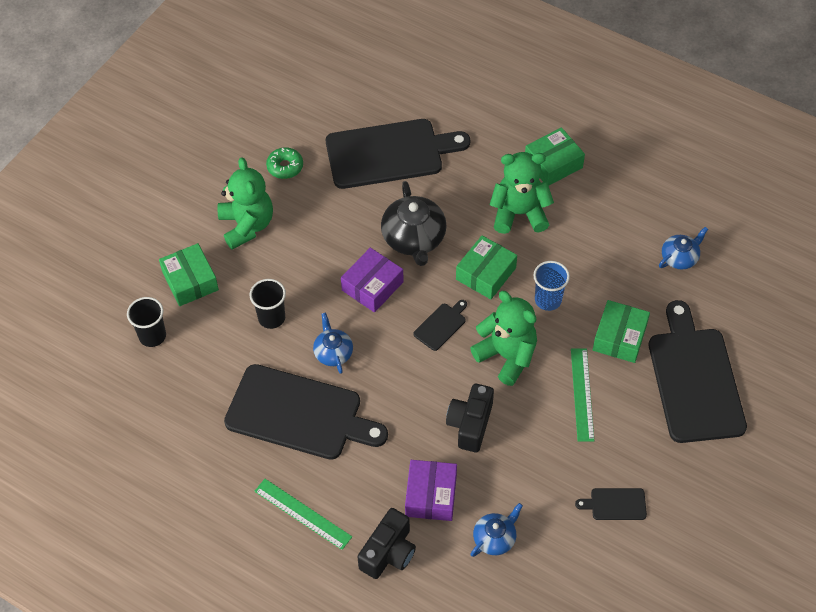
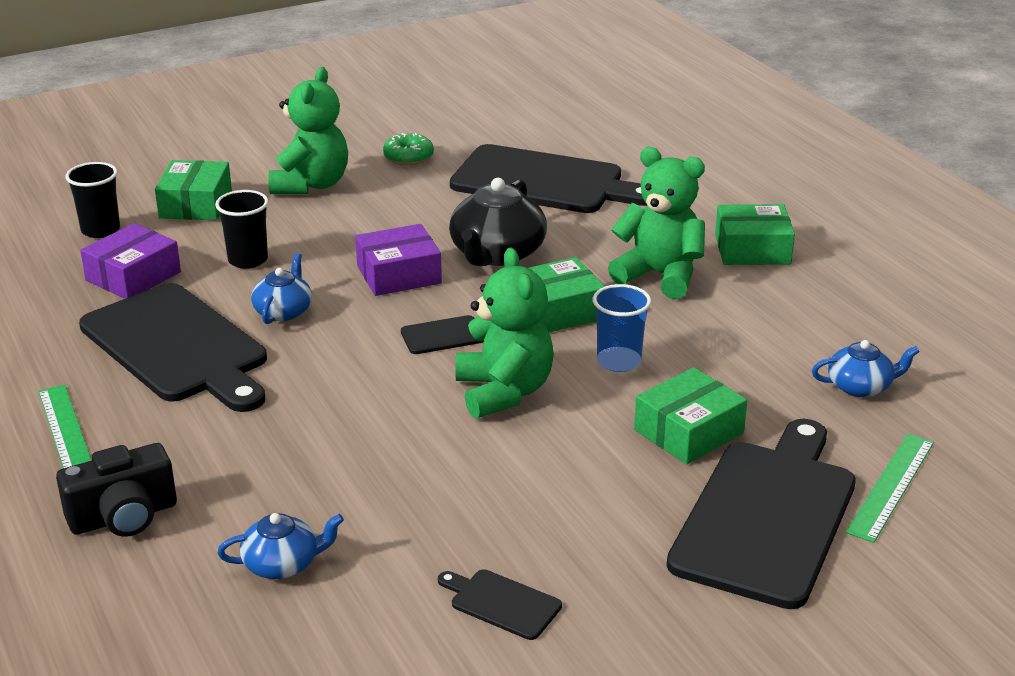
camera: 30 degrees right, 25 degrees down
purple box [405,460,457,521] -> purple box moved to [80,223,181,299]
black camera [446,384,494,452] -> none
green ruler [571,348,594,442] -> green ruler moved to [845,434,934,543]

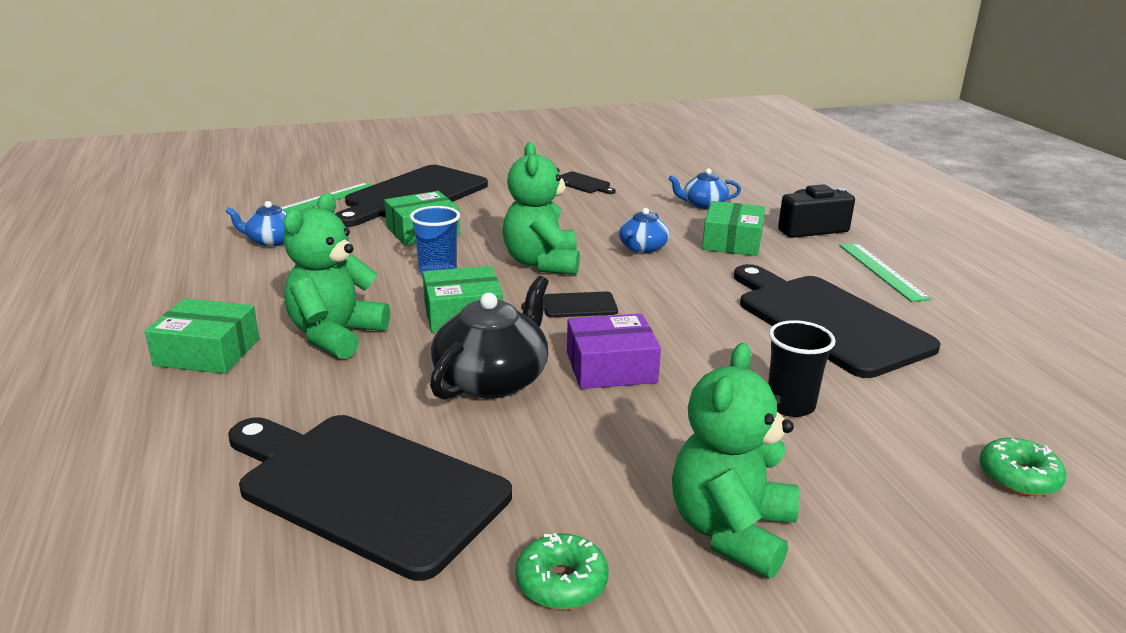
camera: 170 degrees left, 5 degrees down
black cup [65,162,120,238] -> green donut [979,438,1066,496]
purple box [80,223,181,299] -> none
green box [155,160,232,220] -> green box moved to [702,201,765,256]
blue teapot [251,253,312,324] -> blue teapot moved to [619,208,669,253]
green teddy bear [608,147,705,299] -> green teddy bear turned 75 degrees clockwise [284,193,390,359]

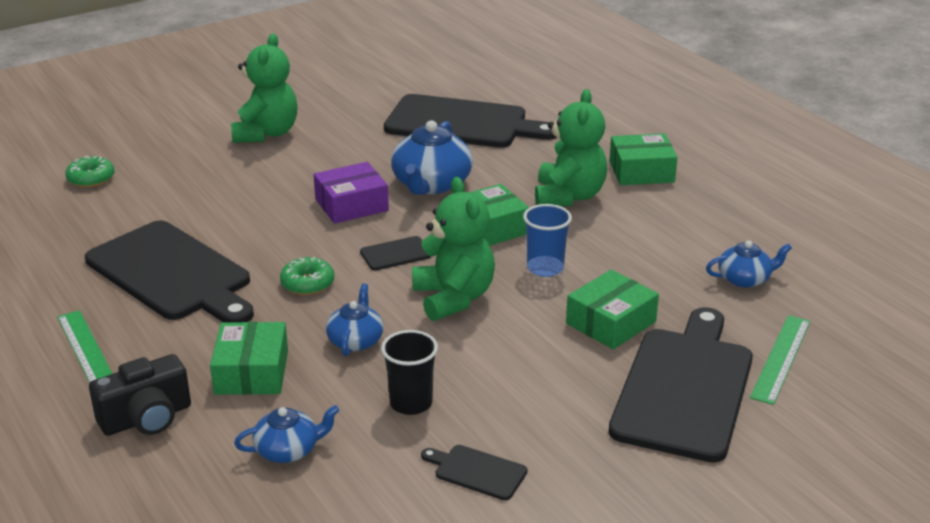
camera: 165 degrees right, 5 degrees up
black teapot [430,276,549,400] -> blue teapot [391,120,473,195]
green donut [515,533,609,609] -> green donut moved to [280,257,334,295]
black cup [768,320,836,417] -> black cup moved to [381,330,438,415]

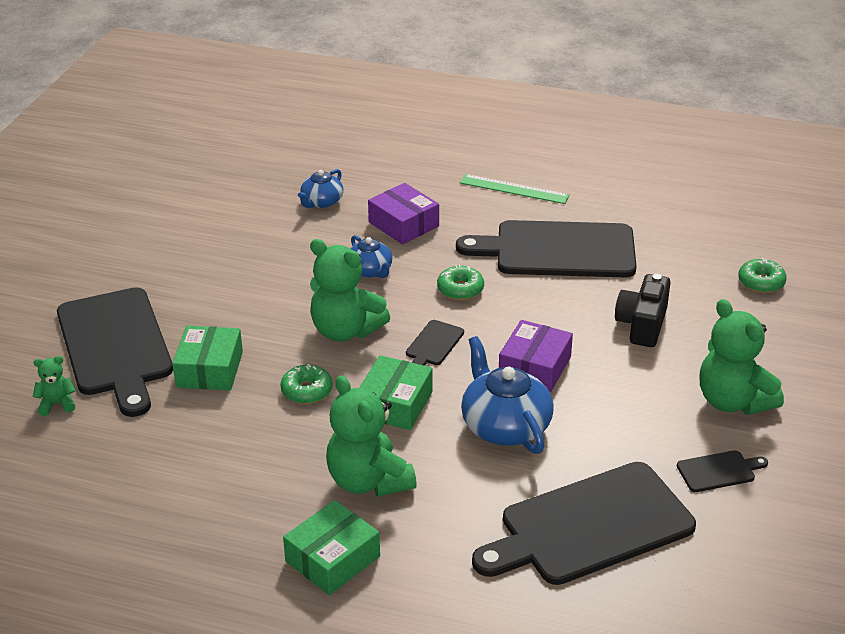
camera: 140 degrees right, 5 degrees up
black camera [89,354,191,436] -> black camera moved to [615,274,671,347]
green box [210,322,288,395] -> purple box [368,183,439,244]
black cup [381,330,438,415] -> none
black cutting board [421,445,528,500] -> black cutting board moved to [677,450,768,492]
blue cup [523,204,572,277] -> green donut [280,364,332,404]
blue teapot [706,240,792,288] -> none
green ruler [750,315,810,405] -> green teddy bear [33,356,76,416]

